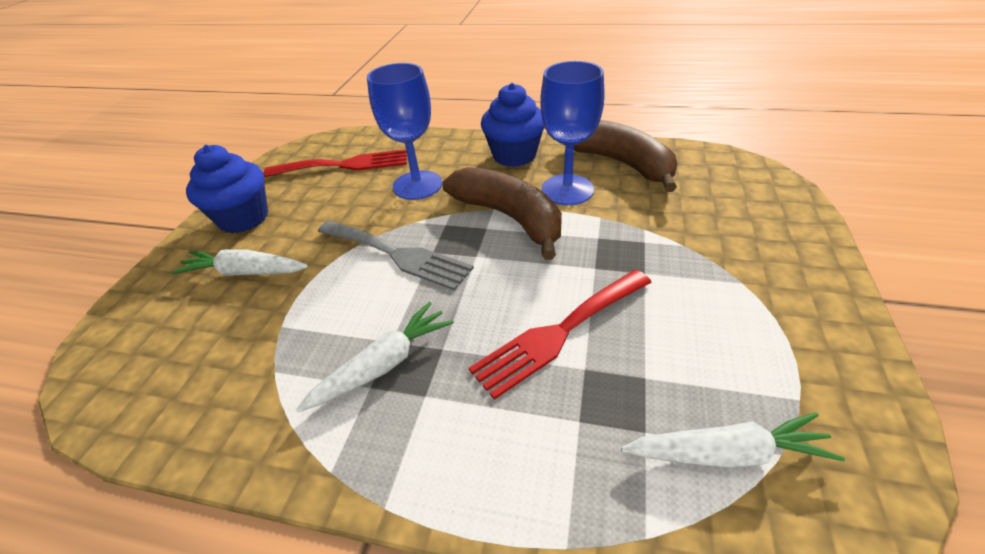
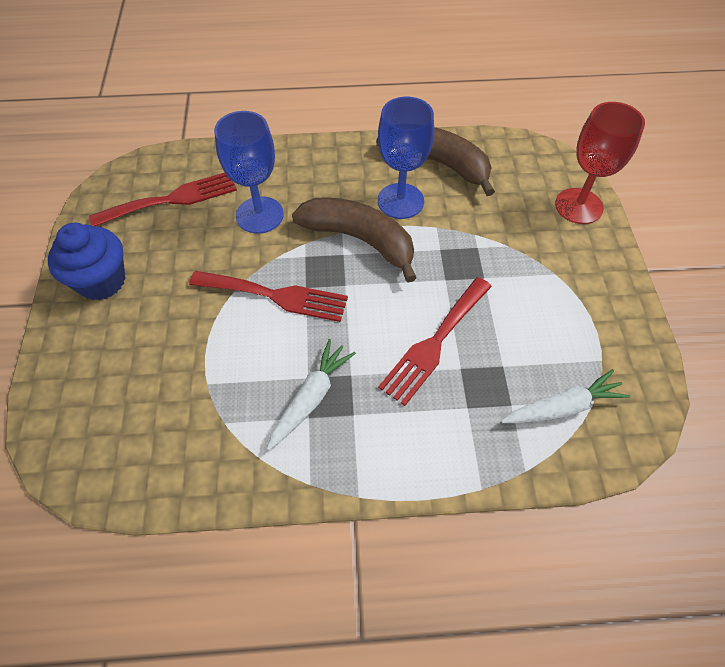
camera: 20 degrees left, 15 degrees up
white carrot [172,249,308,276] -> none
grey fork [318,220,474,291] -> red fork [189,271,348,322]
blue cupcake [481,83,545,167] -> none
none -> red goblet [555,102,645,224]

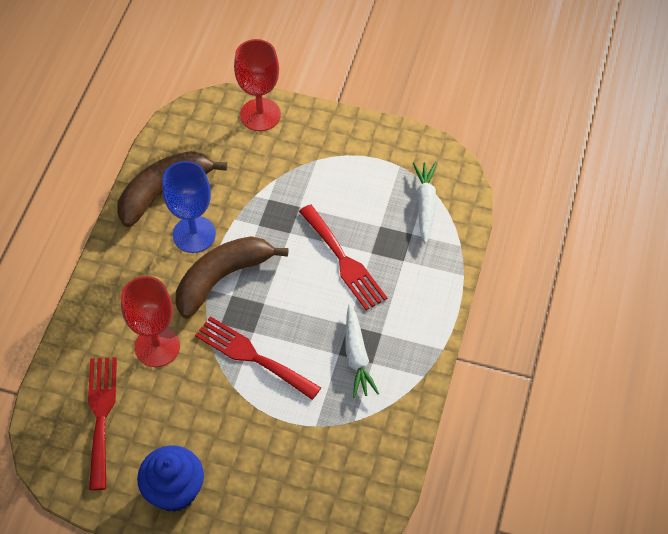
camera: 70 degrees left, 0 degrees up
red fork [189,271,348,322] -> red fork turned 90 degrees counterclockwise [195,316,321,400]
blue goblet [214,111,284,234] -> red goblet [121,276,180,367]
white carrot [267,339,356,450] -> white carrot turned 150 degrees counterclockwise [346,304,379,398]

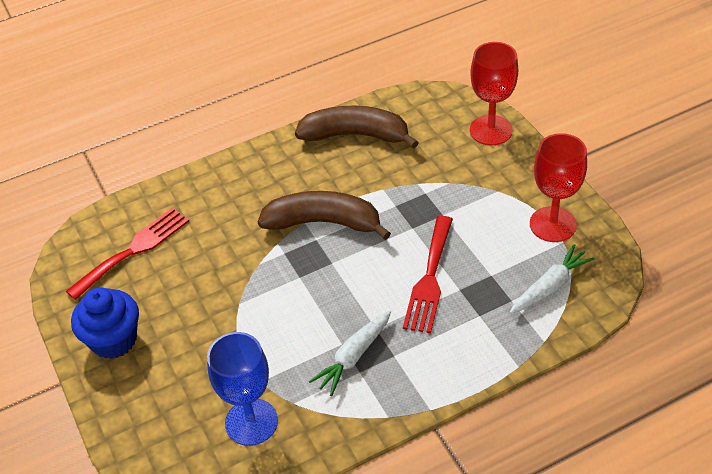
camera: 50 degrees right, 10 degrees down
red goblet [121,276,180,367] -> red goblet moved to [530,133,587,242]
blue goblet [162,161,216,253] -> blue goblet moved to [207,332,278,446]
red fork [195,316,321,400] -> none

